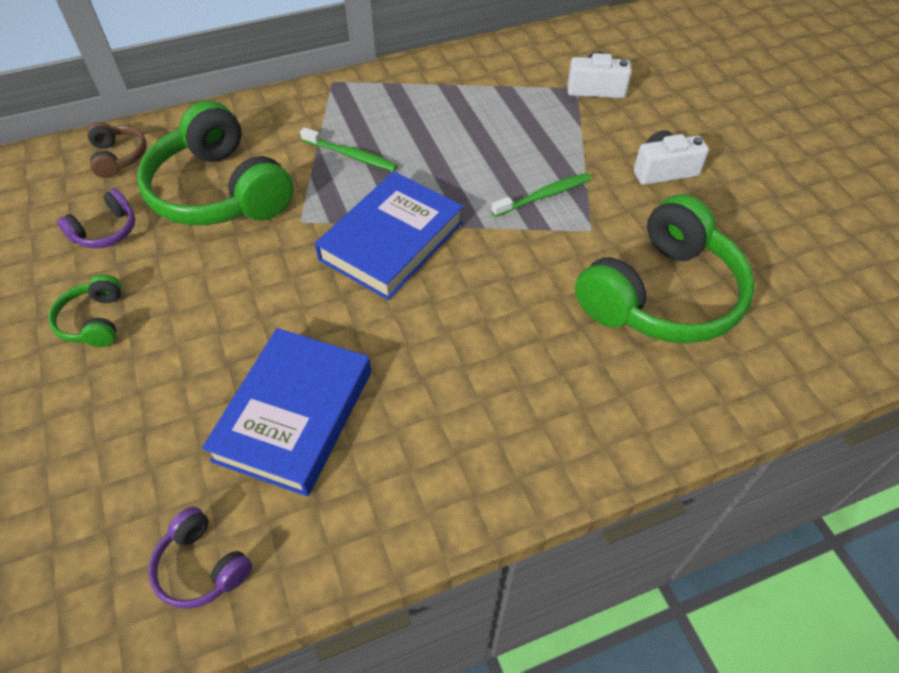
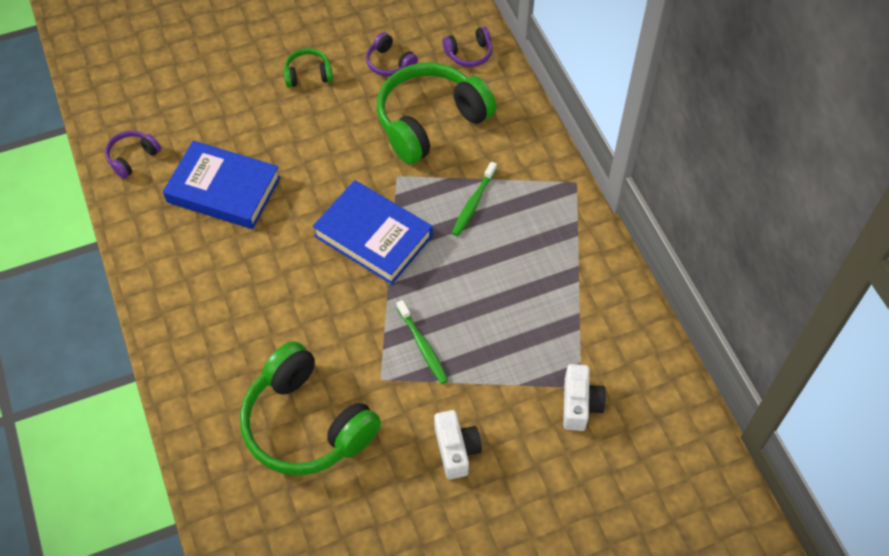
camera: 90 degrees right, 5 degrees up
brown headphones [87,122,147,178] -> purple headphones [442,26,492,67]

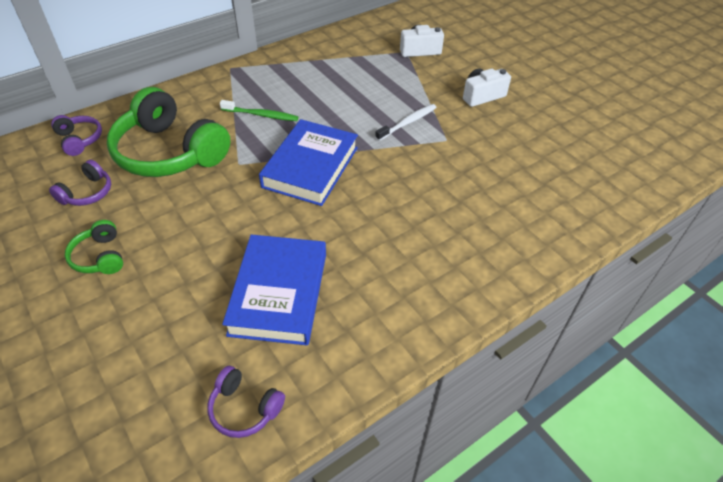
camera: 105 degrees left, 10 degrees down
green headphones [240,341,381,476] -> none
green toothbrush [397,300,448,384] -> white toothbrush [375,104,437,141]

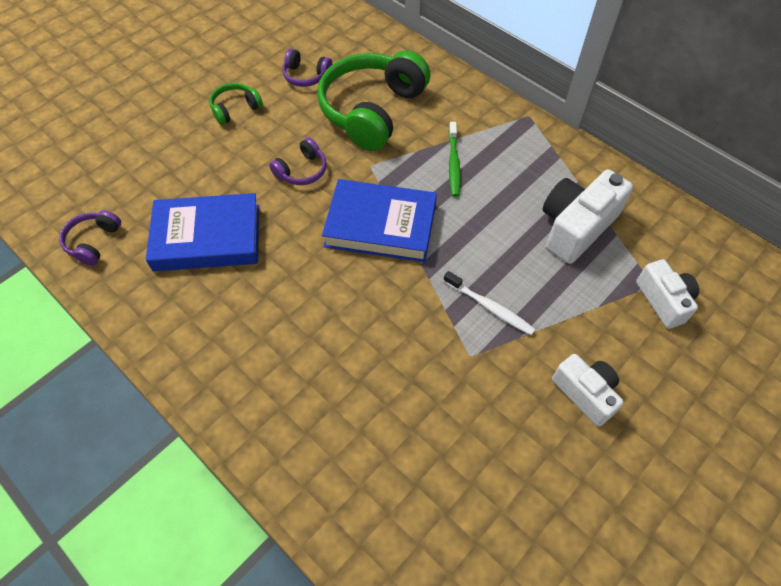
camera: 80 degrees right, 10 degrees up
purple headphones [51,115,102,156] -> purple headphones moved to [269,137,327,185]
none -> white camera [543,169,633,264]

